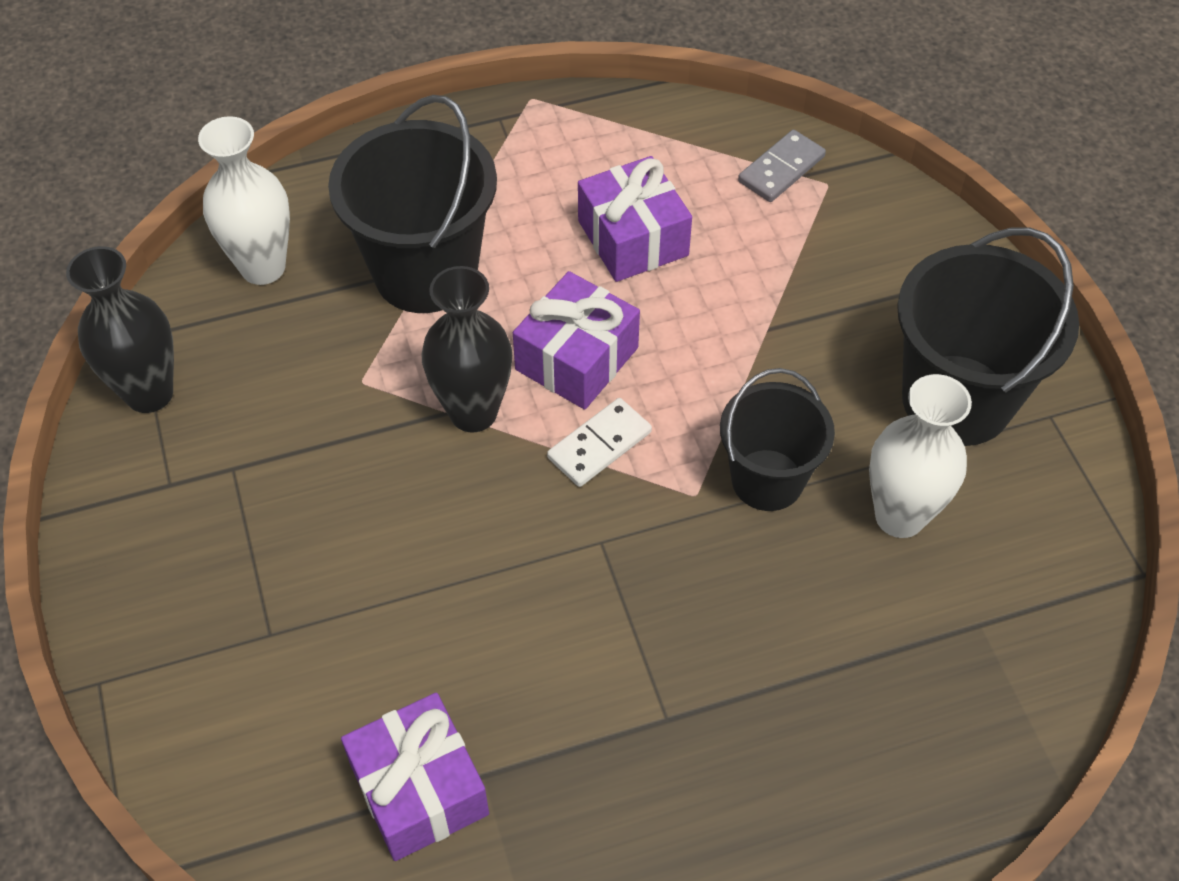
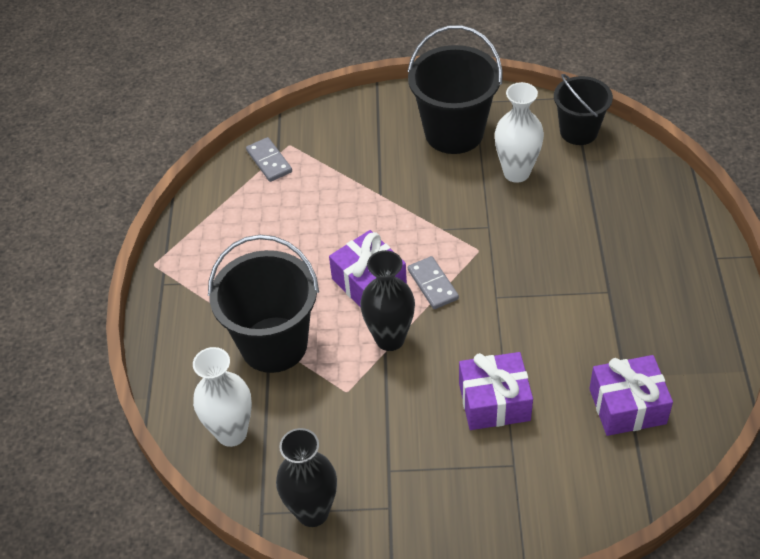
camera: 70 degrees left, 5 degrees down
white domino [547,398,652,487] -> grey domino [408,256,459,309]
purple gift [578,156,692,282] -> purple gift moved to [459,352,533,430]
black bucket [720,368,835,511] -> black bucket moved to [554,74,613,145]

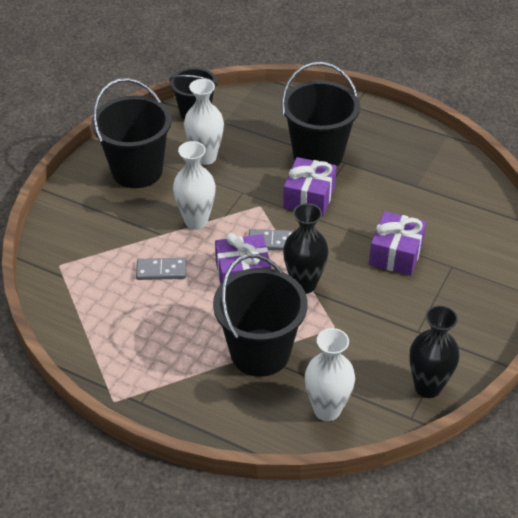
camera: 65 degrees left, 5 degrees down
grey domino [246,137,292,182] -> grey domino moved to [136,258,186,280]
purple gift [589,355,673,436] -> purple gift moved to [283,157,337,217]
none -> white vase [173,141,216,230]
none -> black bucket [281,62,360,166]

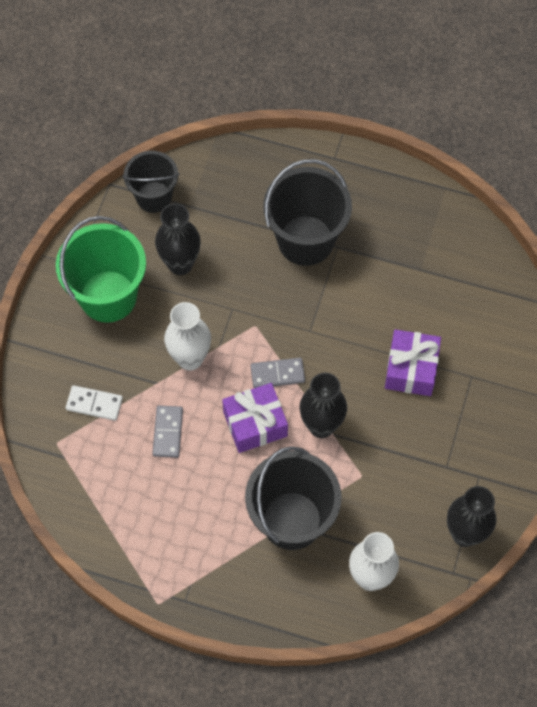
camera: 10 degrees left, 20 degrees up
black bucket [92,78,172,188] -> green bucket [56,216,146,323]
grey domino [136,258,186,280] -> grey domino turned 75 degrees counterclockwise [152,405,183,458]
white vase [184,79,224,165] -> black vase [155,203,201,275]
purple gift [283,157,337,217] -> none
none -> white domino [66,385,123,421]

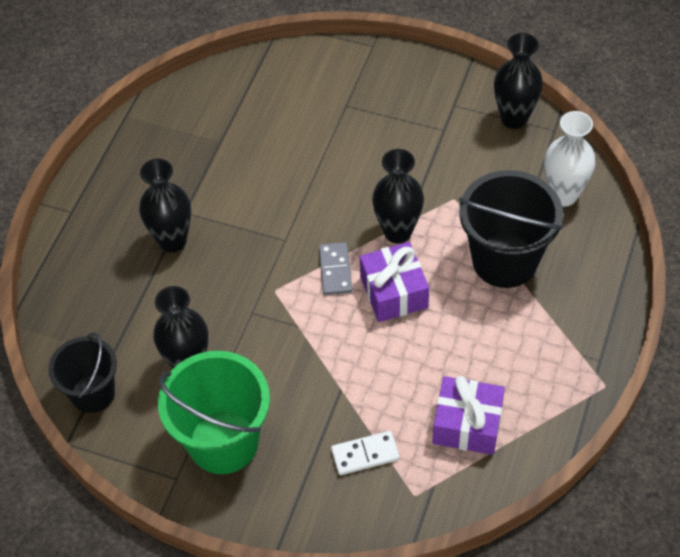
camera: 85 degrees left, 10 degrees down
white domino [66,385,123,421] -> white domino turned 60 degrees clockwise [331,431,400,475]
grey domino [152,405,183,458] -> none
white vase [164,302,211,371] -> none
black bucket [263,159,352,266] -> black vase [139,159,191,252]
purple gift [385,329,441,396] -> purple gift moved to [432,376,505,455]

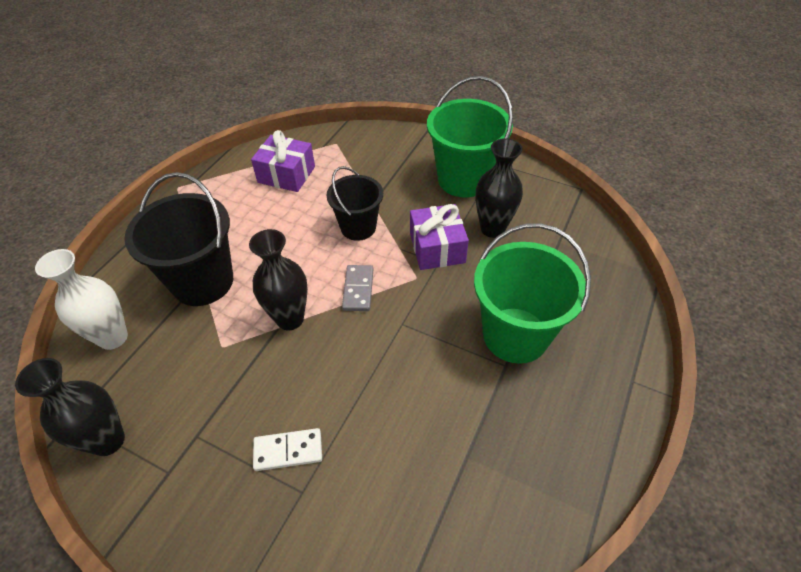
camera: 175 degrees left, 5 degrees down
black bucket [49,333,117,413] -> black bucket moved to [326,166,383,241]
black vase [139,159,191,252] -> green bucket [474,223,591,364]
white domino [331,431,400,475] -> white domino moved to [253,428,322,471]
purple gift [360,242,429,322] -> purple gift moved to [410,204,469,270]

